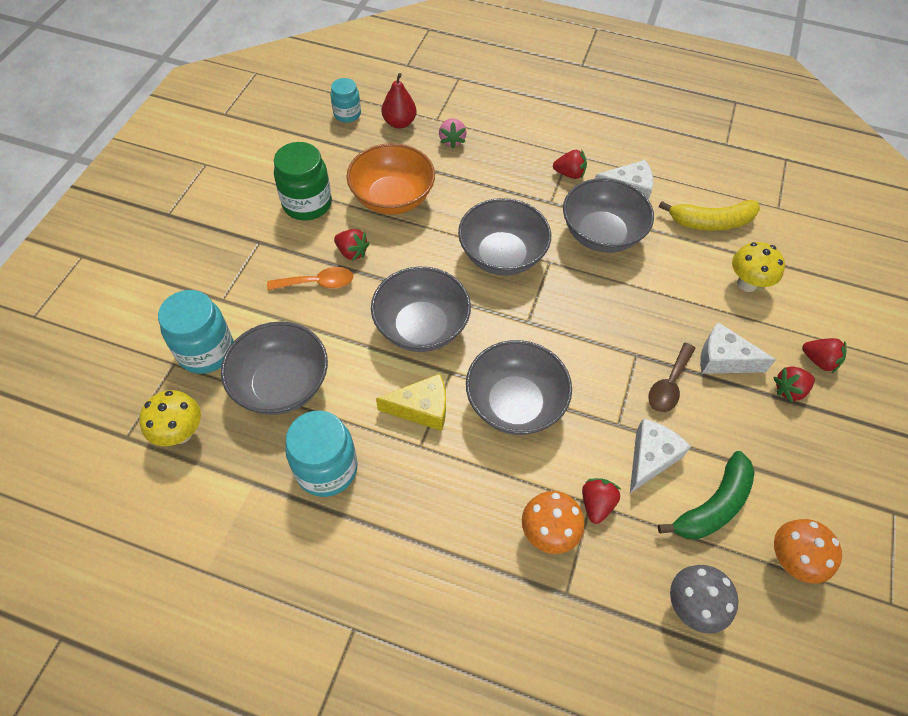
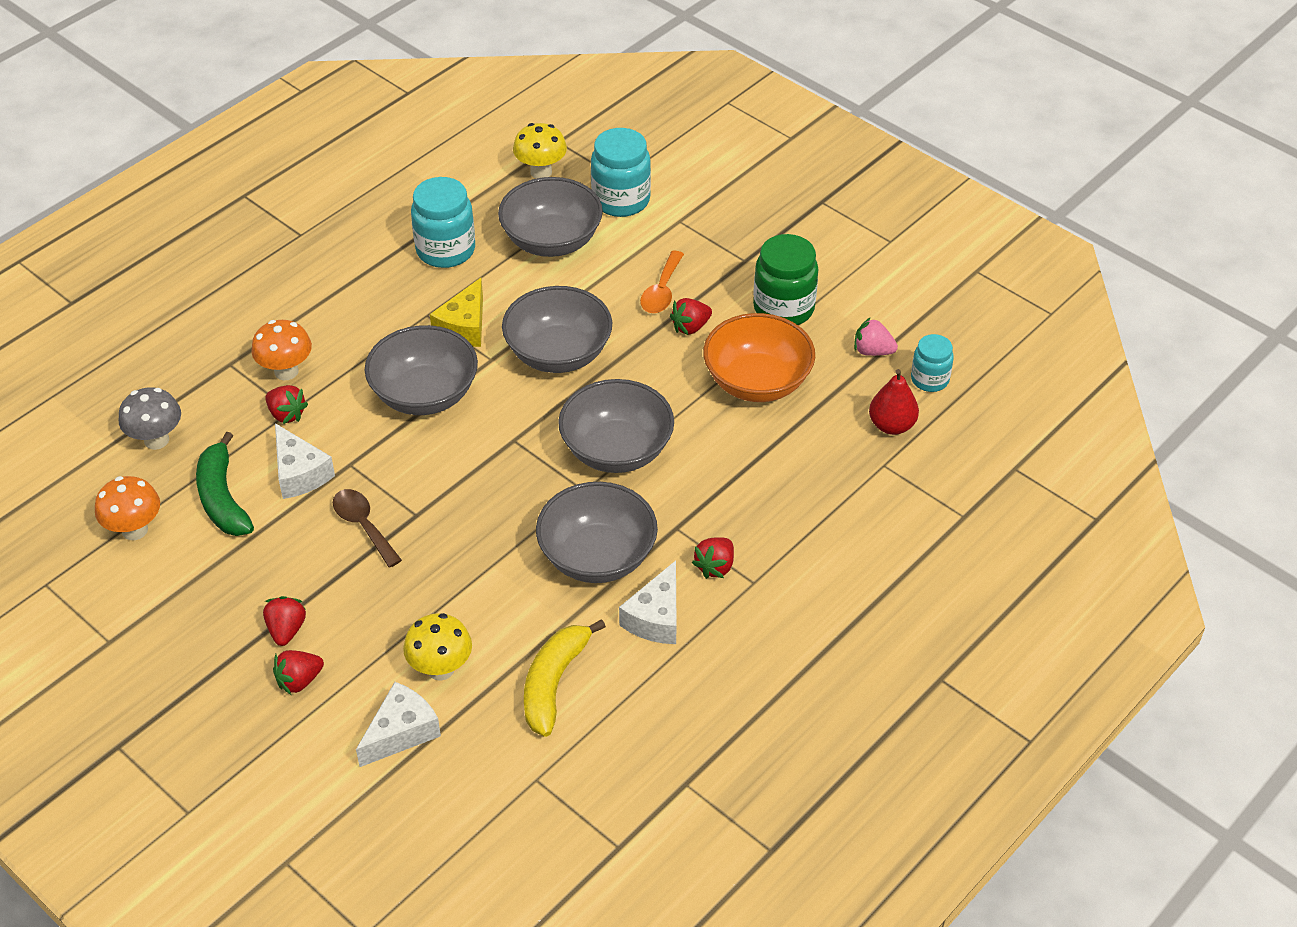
camera: 115 degrees right, 10 degrees down
pink strawberry [439,118,466,149] -> pink strawberry moved to [854,317,898,356]
white cheese [700,322,776,374] -> white cheese moved to [356,682,441,767]

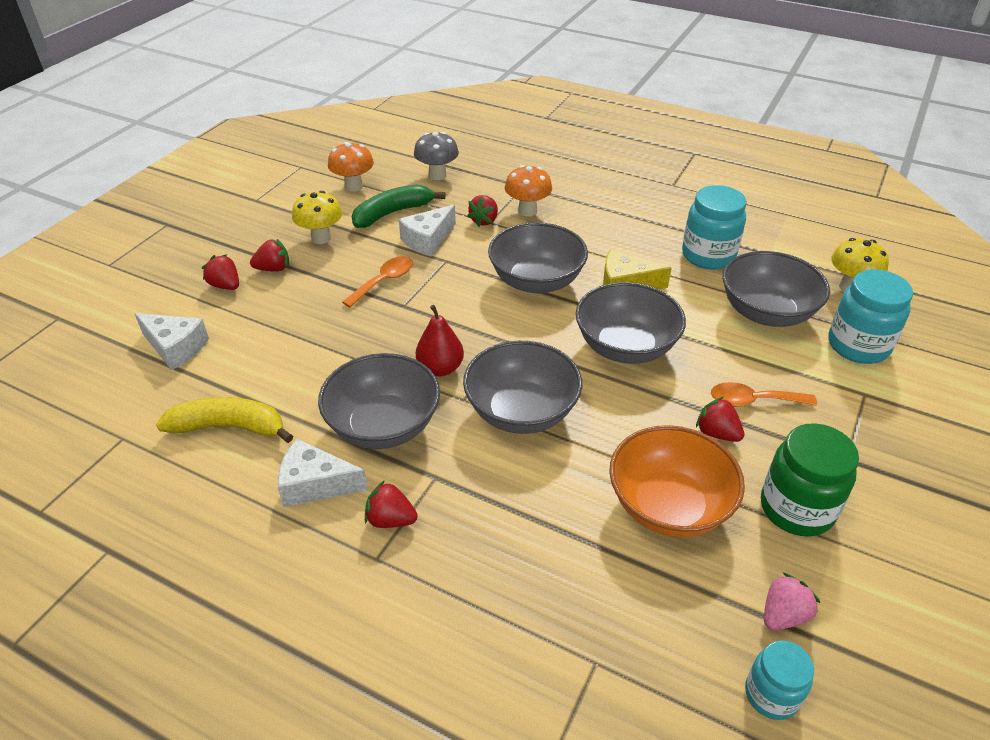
camera: 75 degrees right, 5 degrees down
brown spoon [333,489,402,567] -> orange spoon [342,256,413,308]
yellow mushroom [403,613,472,681] -> yellow mushroom moved to [292,191,342,244]
pink strawberry [854,317,898,356] -> pink strawberry turned 45 degrees clockwise [764,572,820,630]
red pear [869,369,919,435] -> red pear moved to [416,305,464,376]

